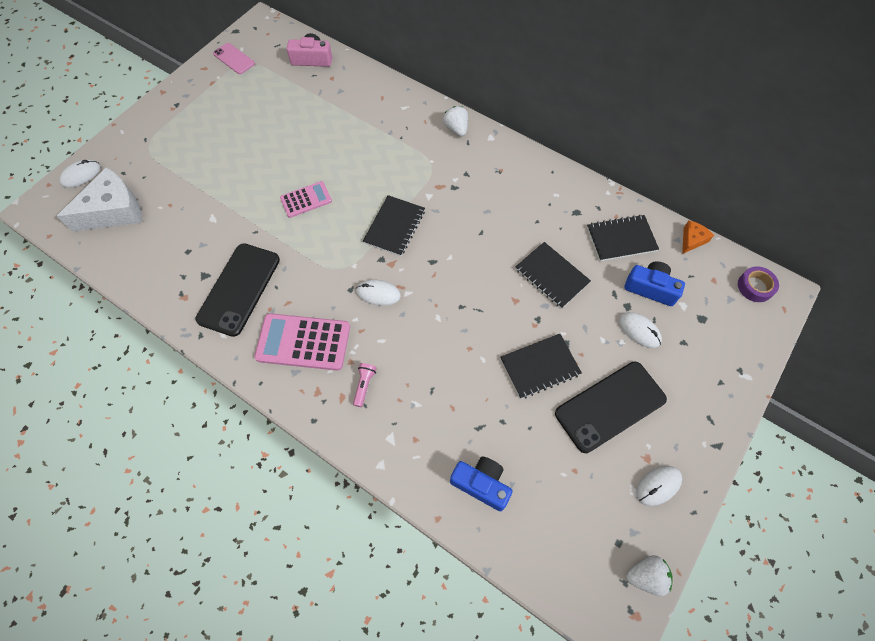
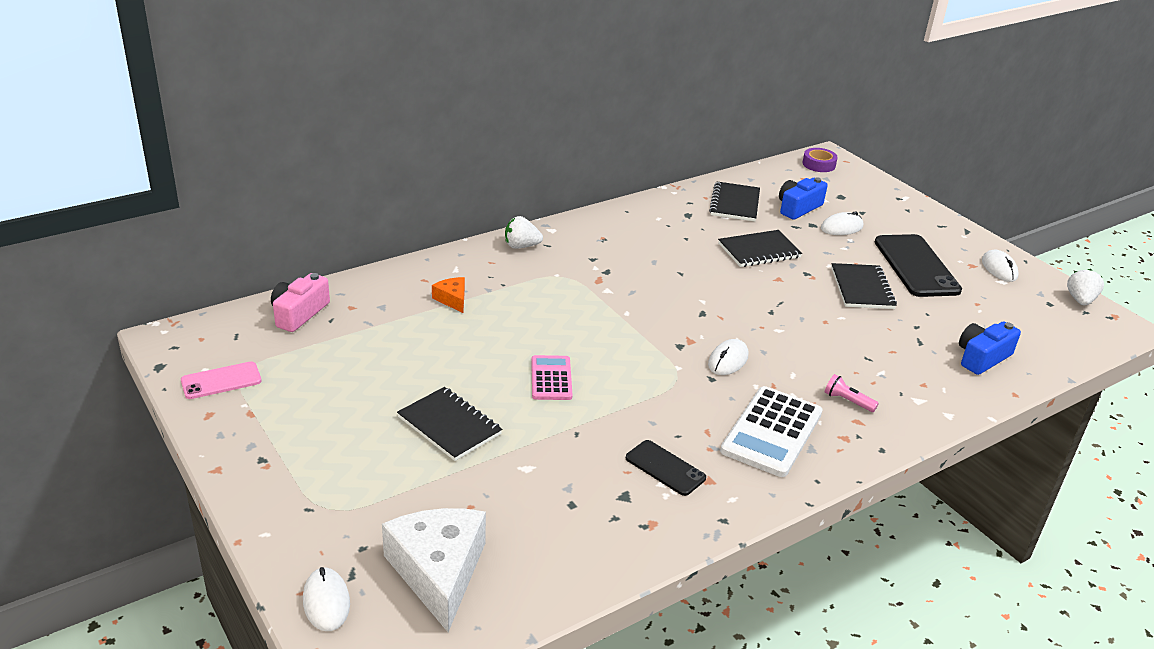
camera: 70 degrees left, 30 degrees down
black phone [195,243,280,337] -> black phone [625,440,706,496], size x0.55
pink calculator [254,313,350,371] -> white calculator [720,386,823,477]
black notebook [363,195,425,256] -> black notebook moved to [397,387,502,461]
orange cheese [682,220,714,254] -> orange cheese moved to [432,277,465,313]

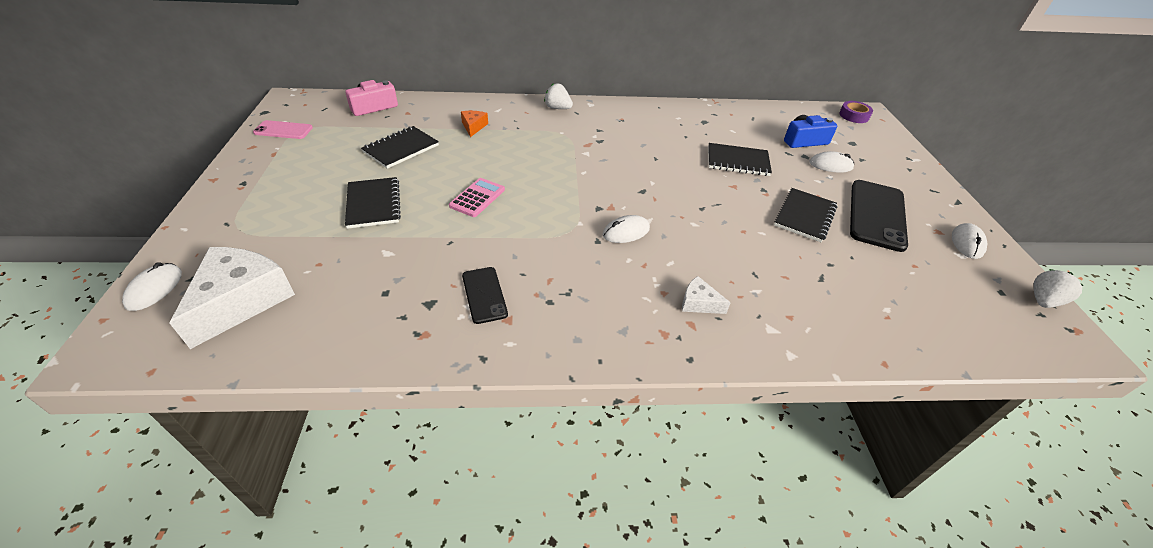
camera: 30 degrees right, 10 degrees up
black notebook [709,182,760,221] -> black notebook moved to [361,126,439,169]
white calculator [720,386,823,477] -> none
pink flashlight [825,374,879,412] -> white cheese [682,276,731,314]
blue camera [959,321,1021,375] -> none

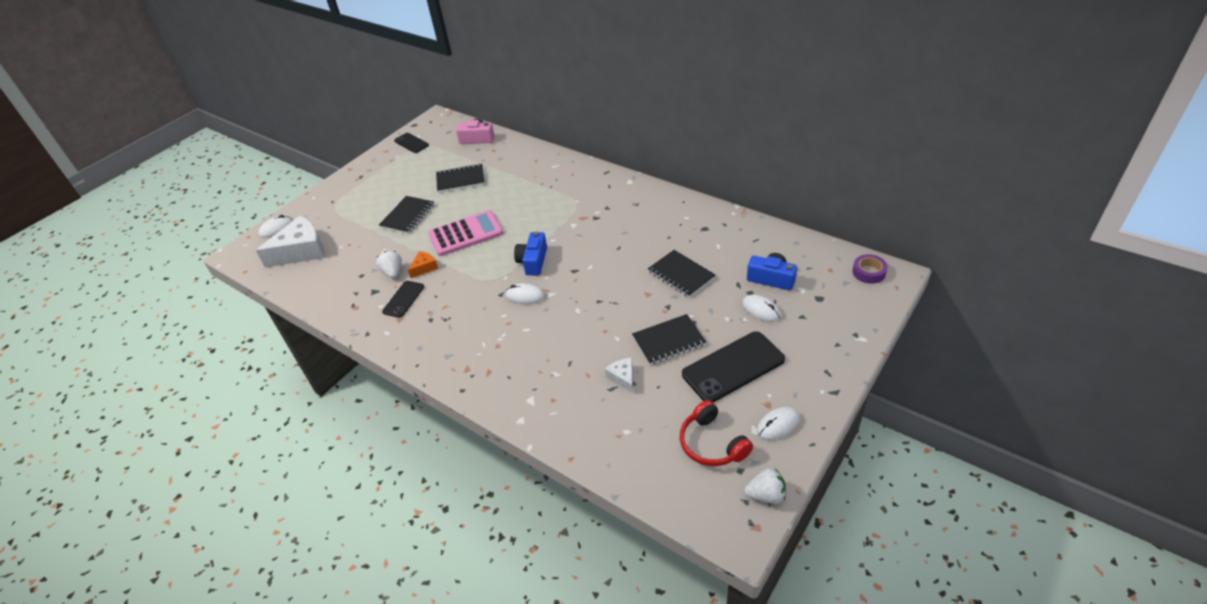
camera: 45 degrees right, 0 degrees up
pink phone [253,120,313,139] -> black phone [394,133,429,153]
pink calculator [449,178,505,217] -> pink calculator [428,210,503,256], size x1.67
orange cheese [461,111,488,137] -> orange cheese moved to [408,251,438,278]
white strawberry [544,83,573,109] -> white strawberry moved to [376,251,402,278]
white cheese [682,276,731,314] -> white cheese moved to [605,358,633,393]
none -> blue camera [514,231,547,276]
none -> red headphones [680,400,753,466]

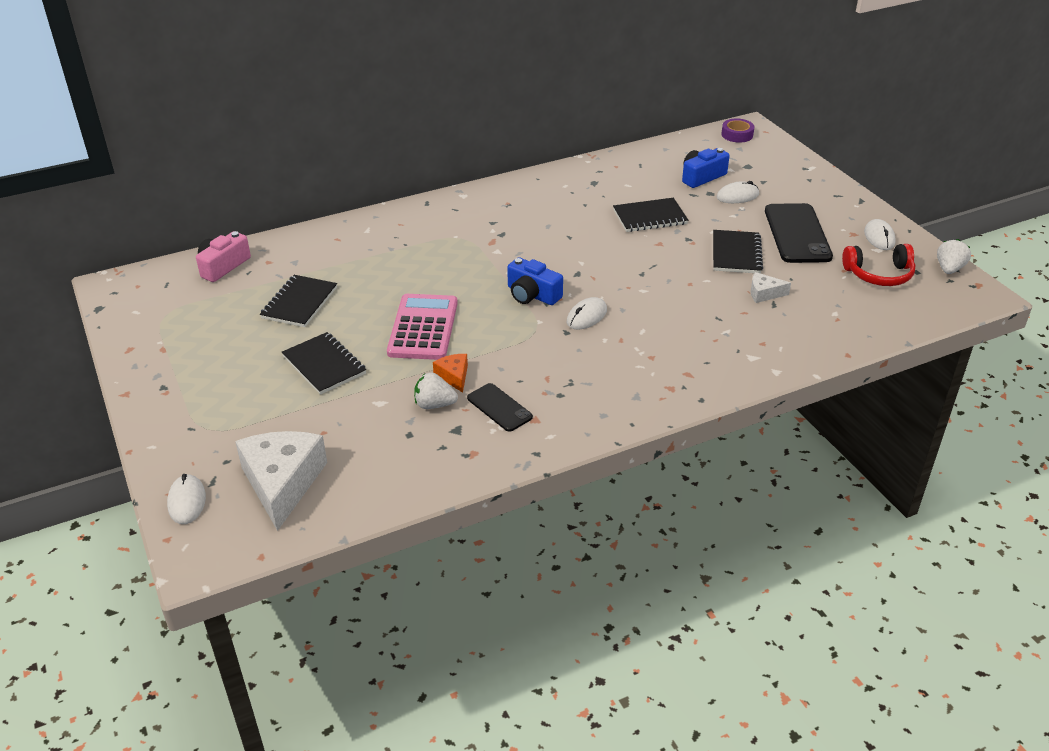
camera: 65 degrees left, 5 degrees down
black phone [394,133,429,153] -> none

